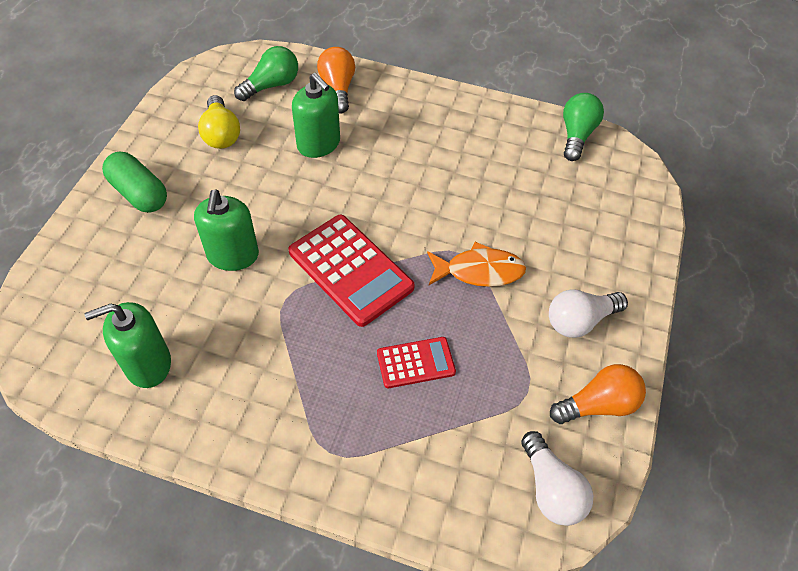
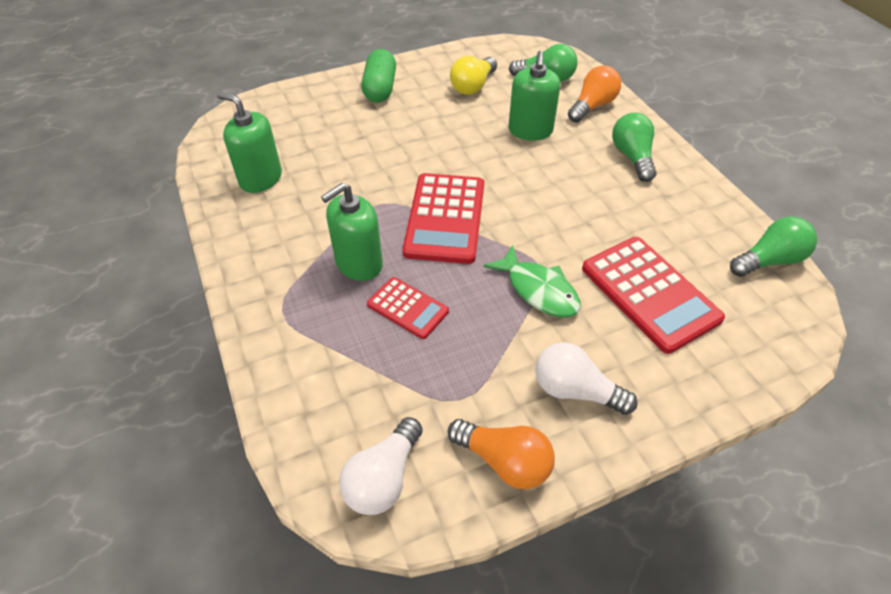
camera: 50 degrees right, 5 degrees down
green soap dispenser [194,190,259,271] -> green soap dispenser moved to [321,183,383,281]
orange fish [427,242,526,287] -> green fish [483,245,581,317]
none -> red calculator [582,237,725,354]
none -> green light bulb [612,113,657,182]

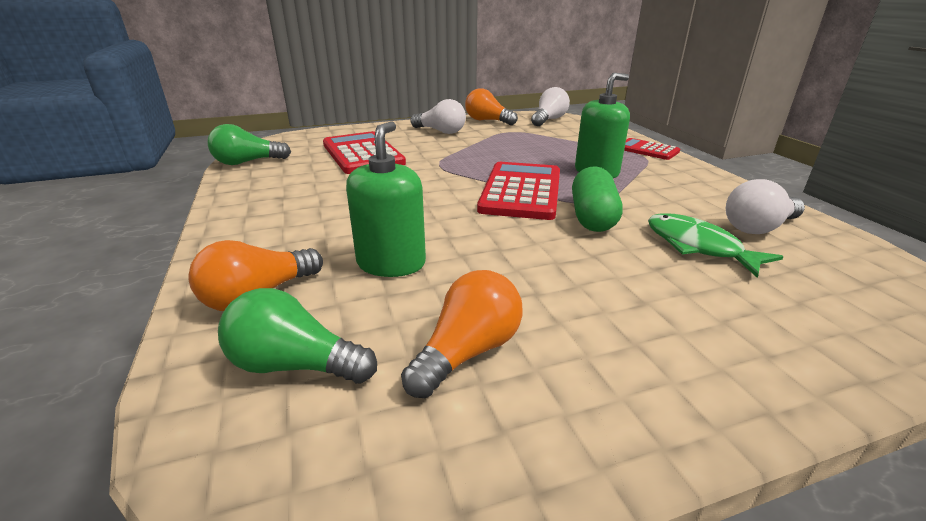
camera: 175 degrees left, 20 degrees down
green soap dispenser [217,92,282,193] -> white light bulb [726,179,805,234]
green capsule [361,49,396,102] -> green capsule moved to [572,166,623,232]
red calculator [367,277,449,339] -> red calculator moved to [624,138,680,160]
yellow light bulb [450,56,497,95] -> orange light bulb [401,270,523,398]
green fish [483,245,581,317] -> green fish moved to [648,213,783,277]
green light bulb [612,113,657,182] -> none

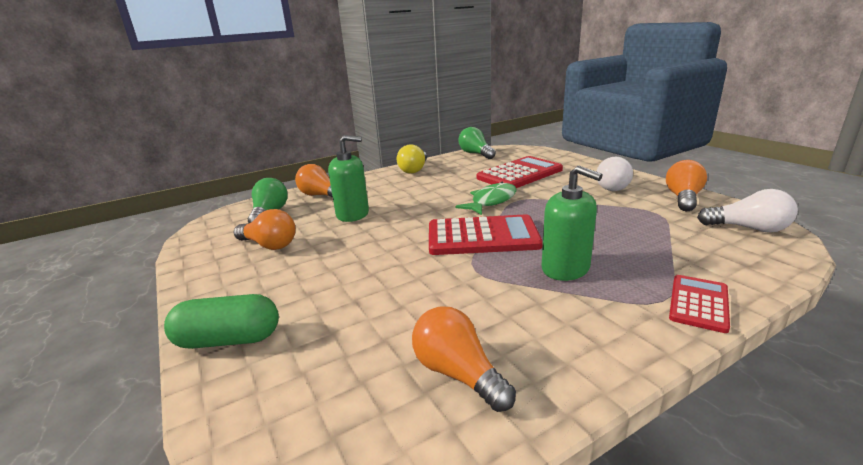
camera: 80 degrees right, 5 degrees down
green capsule [572,166,623,232] -> green capsule moved to [164,294,279,349]
green fish [648,213,783,277] -> green fish moved to [455,182,516,215]
white light bulb [726,179,805,234] -> orange light bulb [412,306,516,412]
none -> yellow light bulb [397,144,427,174]

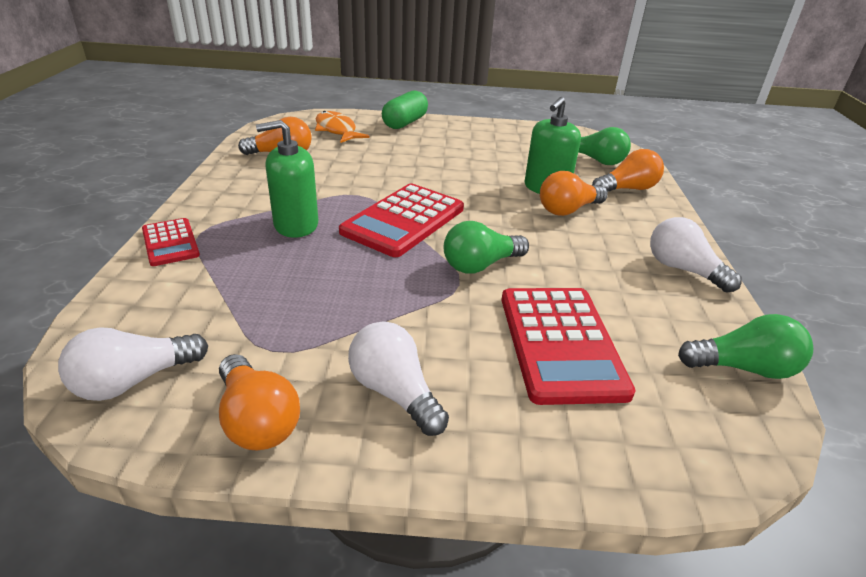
camera: 120 degrees right, 10 degrees up
orange light bulb [234,209,296,250] -> orange light bulb moved to [540,171,608,216]
yellow light bulb [397,144,427,174] -> white light bulb [650,217,742,293]
green fish [455,182,516,215] -> green light bulb [444,221,529,273]
none -> orange fish [315,111,370,143]

